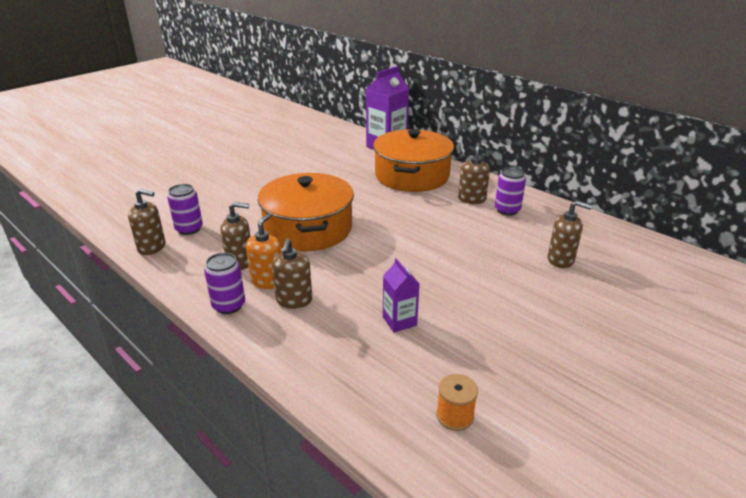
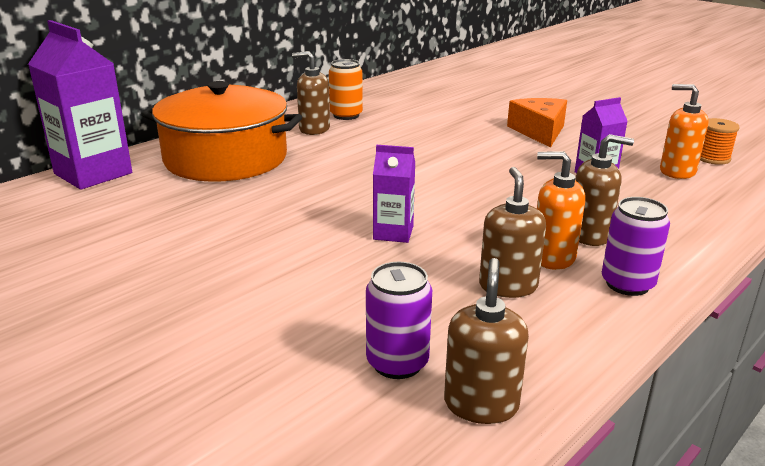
camera: 90 degrees left, 5 degrees down
orange pot [258,173,354,252] -> purple carton [373,145,415,243]
purple can [495,167,526,216] -> orange can [329,59,363,120]
brown soap dispenser [548,201,592,268] -> none
none -> orange cheese [507,98,567,148]
none -> orange soap dispenser [660,84,709,179]

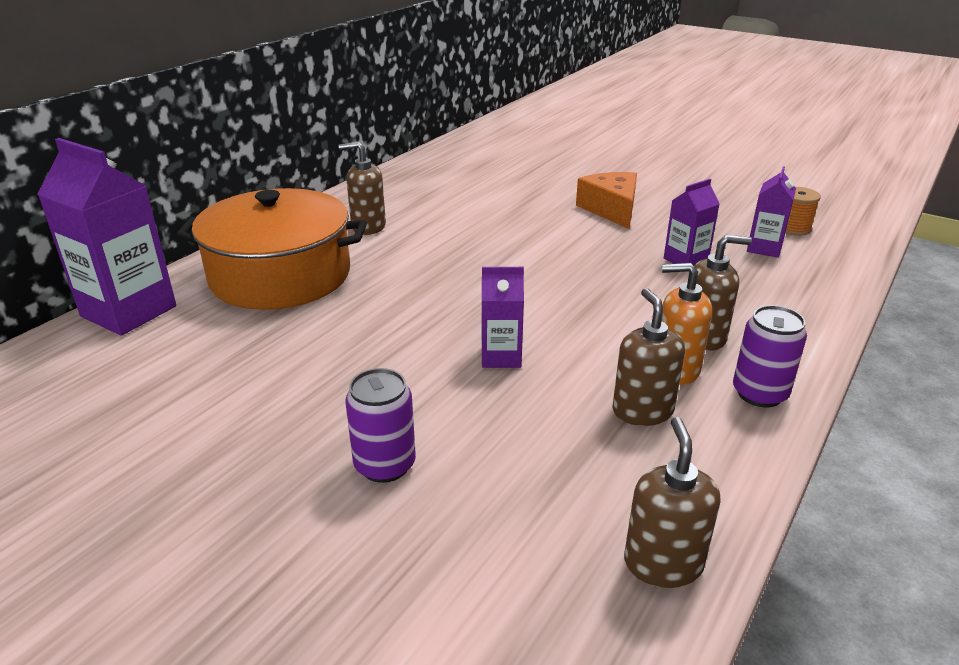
camera: 10 degrees left, 5 degrees up
orange can [329,59,363,120] -> none
purple can [366,262,432,379] -> purple can moved to [345,368,416,483]
orange soap dispenser [660,84,709,179] -> purple carton [747,166,796,258]

